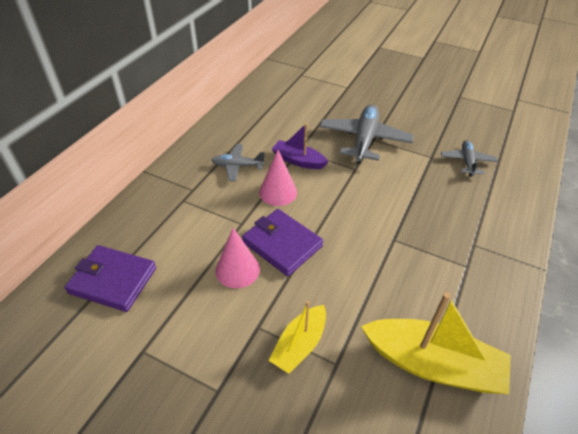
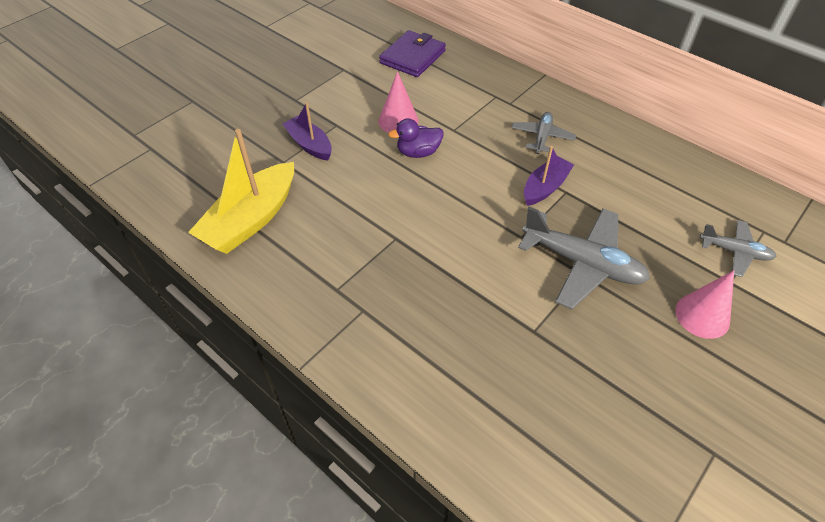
camera: 105 degrees right, 5 degrees up
purple wallet [242,209,323,276] -> purple duck [388,118,443,158]
pink cone [259,150,297,206] -> pink cone moved to [675,271,734,339]
yellow boat [268,301,326,374] -> purple boat [283,102,332,161]
grey plane [441,140,498,177] -> grey plane moved to [700,220,777,277]

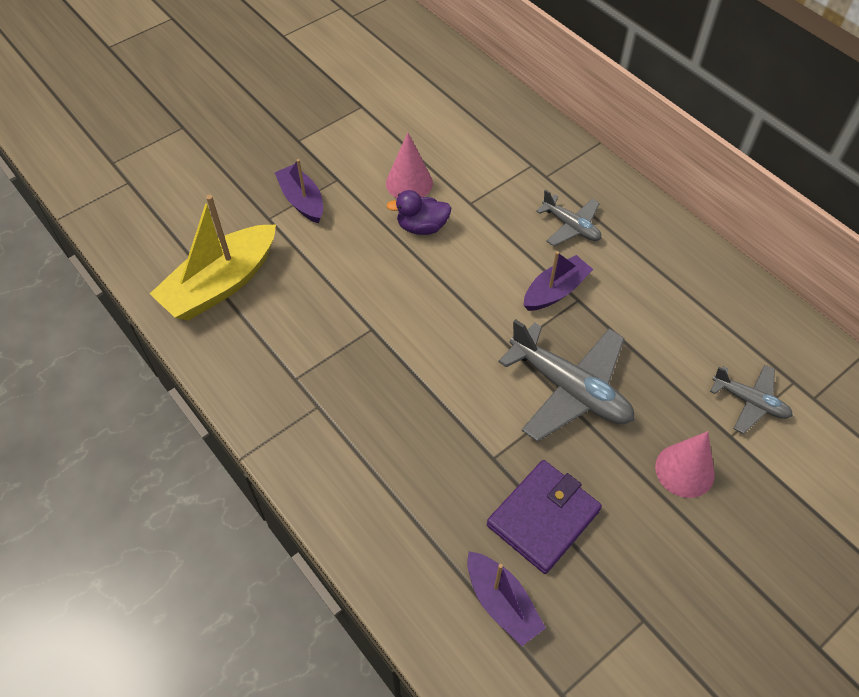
camera: 10 degrees right, 5 degrees up
purple wallet [379,30,446,77] -> purple wallet moved to [487,460,602,574]
grey plane [512,112,576,154] -> grey plane turned 105 degrees clockwise [536,189,601,246]
none -> purple boat [467,551,546,646]

